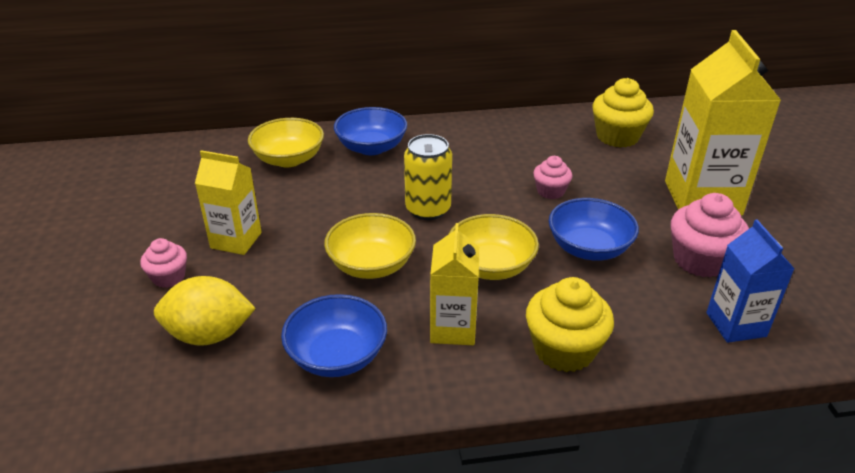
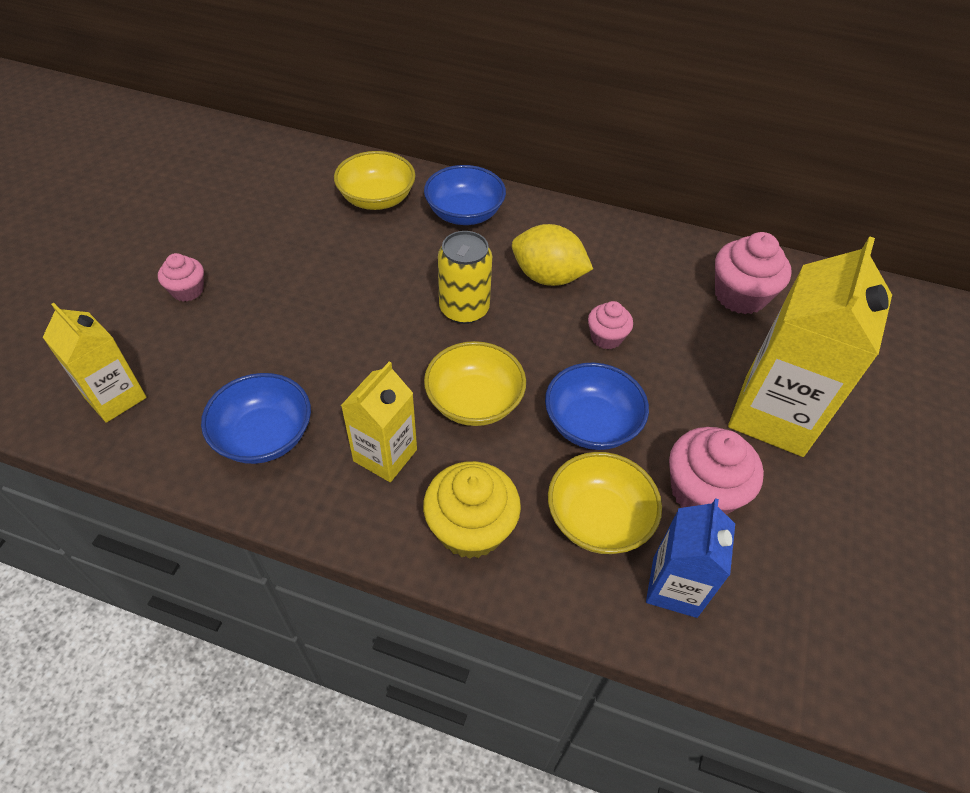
camera: 25 degrees right, 15 degrees up
yellow lemon [154,276,256,346] -> yellow lemon moved to [512,224,593,286]
yellow carton [195,150,262,255] -> yellow carton moved to [43,303,147,423]
yellow bowl [324,213,416,279] -> yellow bowl moved to [548,452,662,554]
yellow cupcake [592,78,654,148] -> pink cupcake [715,232,792,314]

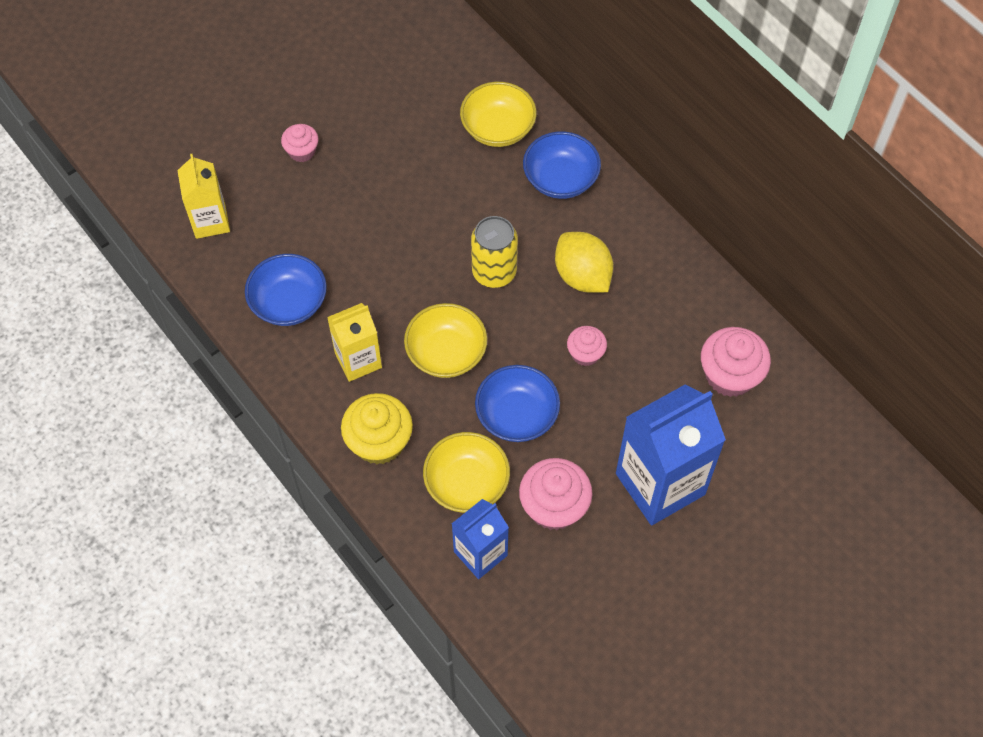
camera: 35 degrees right, 10 degrees up
yellow carton [728,236,892,457] -> blue carton [616,384,726,525]

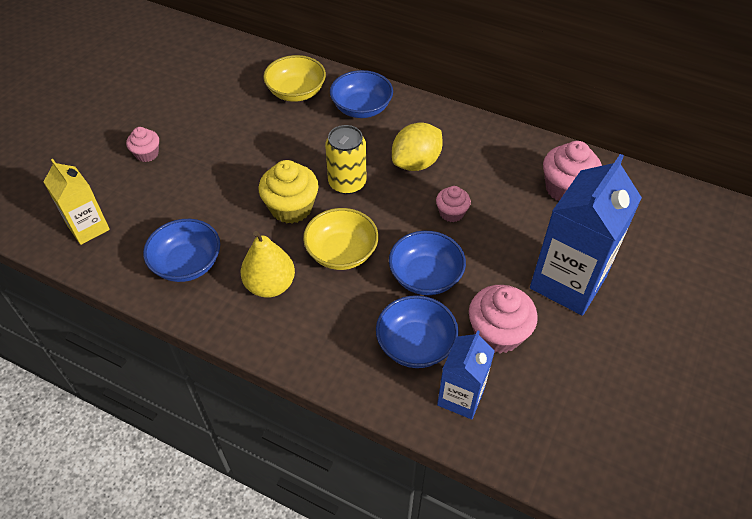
camera: 25 degrees left, 10 degrees down
yellow carton [327,303,382,382] -> yellow pear [241,231,295,298]
yellow cupcake [341,393,413,465] -> yellow cupcake moved to [258,160,319,224]
yellow bowl [423,432,510,513] -> blue bowl [376,295,459,368]
yellow lemon [555,232,613,293] -> yellow lemon turned 75 degrees counterclockwise [392,122,443,171]

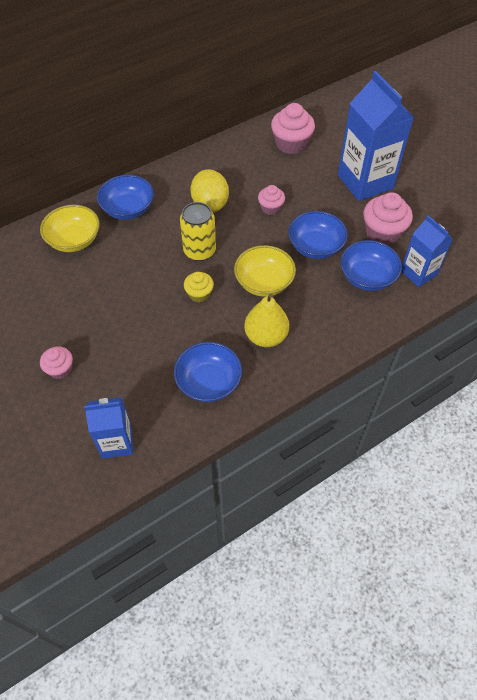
camera: 60 degrees left, 5 degrees up
yellow carton [43,159,110,245] -> blue carton [84,397,133,459]
yellow cupcake [258,160,319,224] -> yellow cupcake [184,272,214,303], size x0.58

